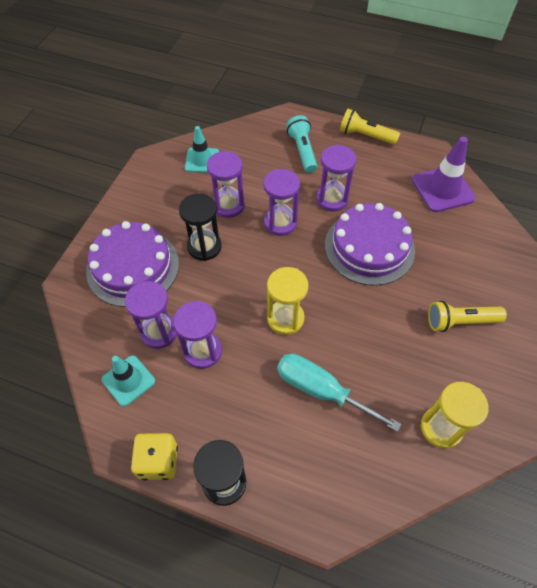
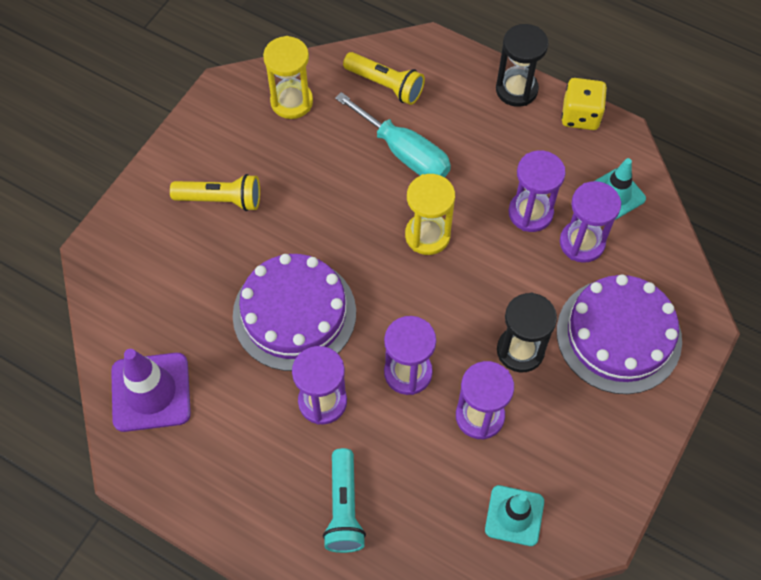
camera: 170 degrees left, 5 degrees up
yellow flashlight [340,109,400,145] -> yellow flashlight moved to [343,52,425,105]

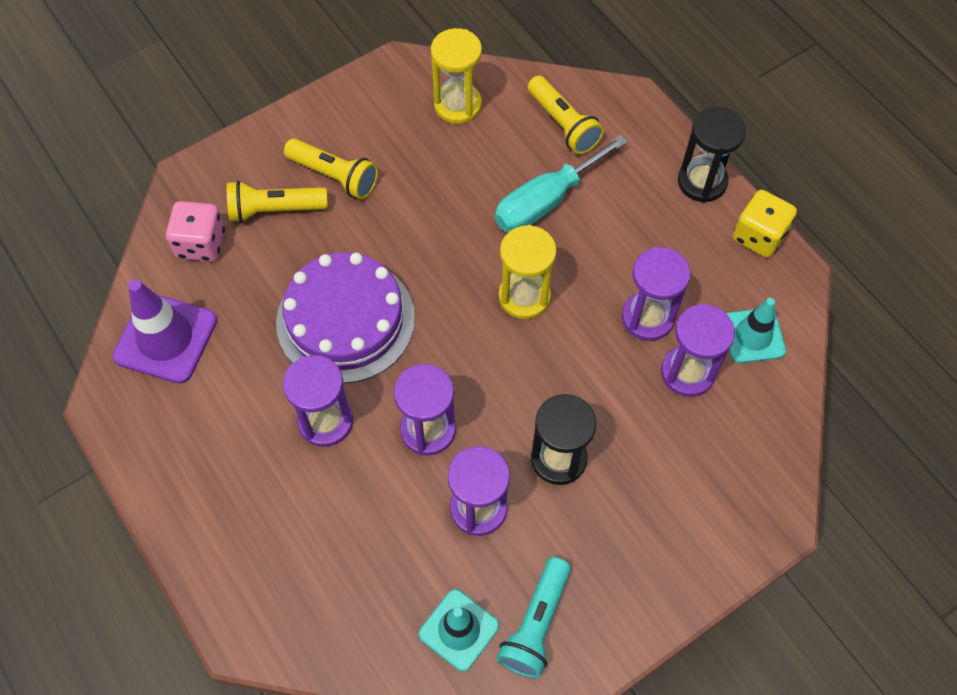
camera: 25 degrees right, 0 degrees up
turquoise flashlight [323,448,366,553] -> turquoise flashlight moved to [497,557,571,679]
turquoise screwdriver [335,92,451,178] -> turquoise screwdriver turned 75 degrees clockwise [495,135,628,232]
purple cake [557,275,682,394] -> none
none -> pink dice [166,201,225,262]
none -> yellow flashlight [227,181,328,223]

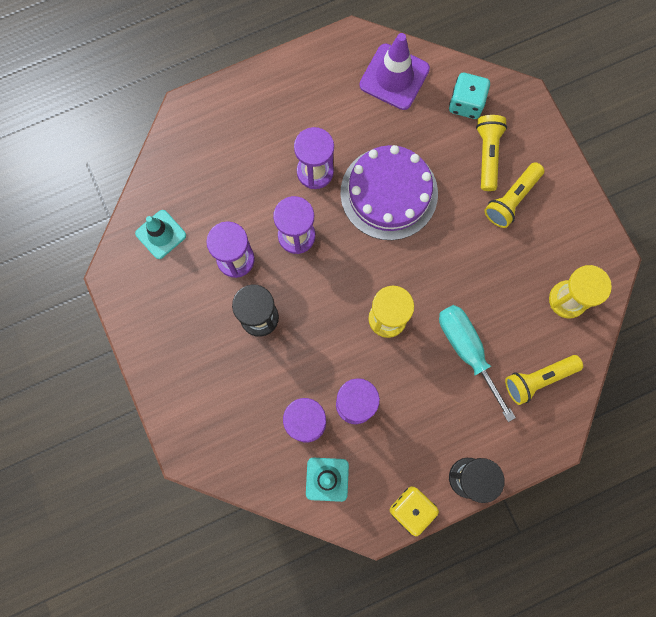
camera: 100 degrees right, 15 degrees up
pink dice [166,201,225,262] -> turquoise dice [449,73,490,119]
turquoise flashlight [497,557,571,679] -> none

